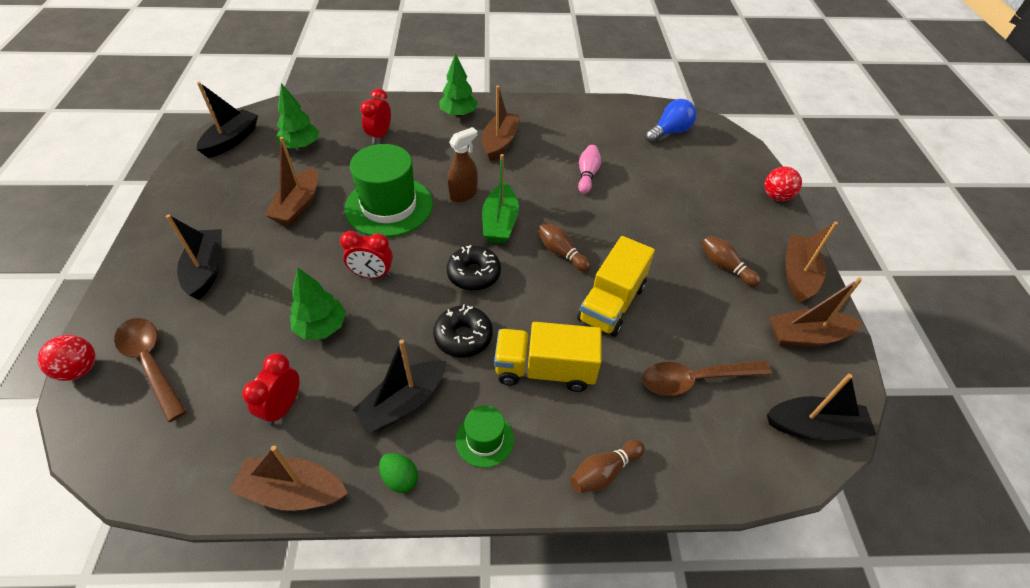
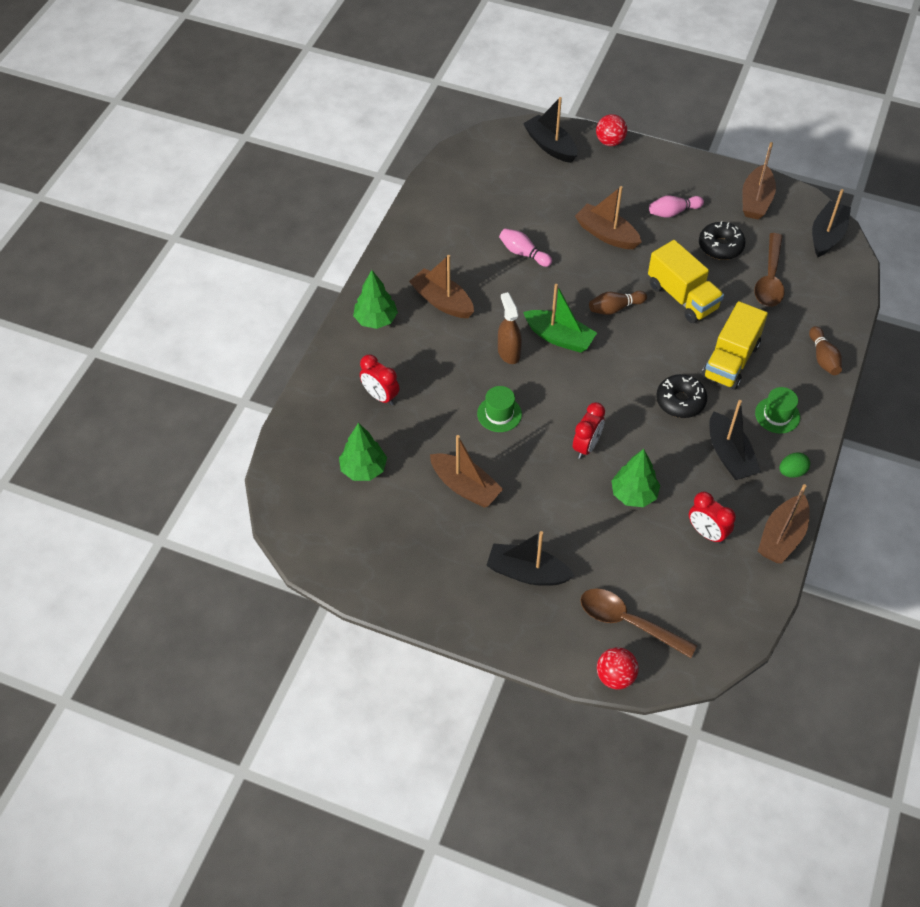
camera: 65 degrees left, 5 degrees up
brown spoon [114,318,187,422] -> brown spoon turned 45 degrees clockwise [580,588,697,658]
black boat [197,82,258,158] -> black boat moved to [523,97,577,163]
green hat [344,144,433,237] -> green hat [477,386,522,432], size x0.49
black donut [446,245,501,291] -> black donut moved to [699,221,746,260]
blue light bulb [646,99,697,143] -> none
brown bowling pin [701,235,761,287] -> pink bowling pin [649,195,704,218]
brown boat [785,221,838,303] -> brown boat moved to [575,186,641,249]

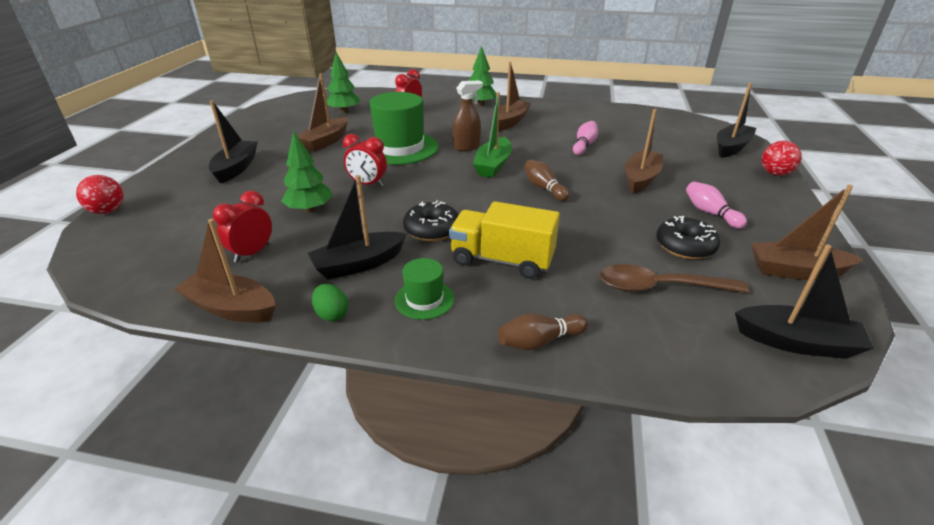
camera: 80 degrees right, 20 degrees down
green hat [477,386,522,432] -> green hat [369,92,439,165], size x2.02
brown spoon [580,588,697,658] -> none
yellow truck [648,240,724,323] -> none

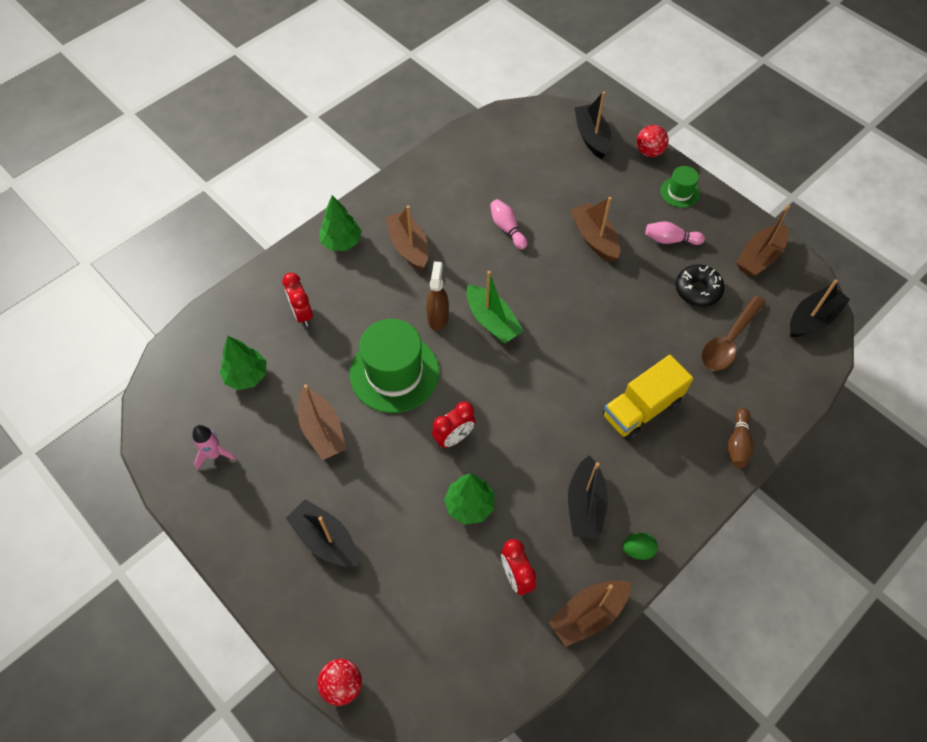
camera: 55 degrees left, 25 degrees up
green hat [395,258,454,320] -> green hat moved to [660,166,700,208]
black donut [403,200,458,241] -> none
brown bowling pin [524,160,570,201] -> none
none -> pink rocket [192,425,236,470]

